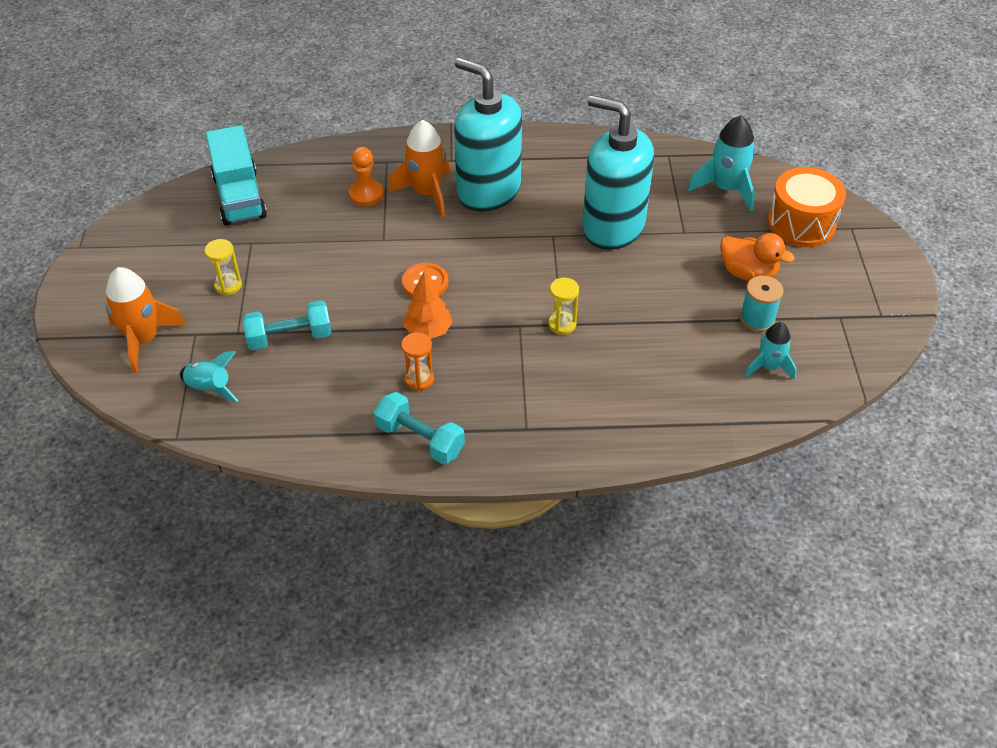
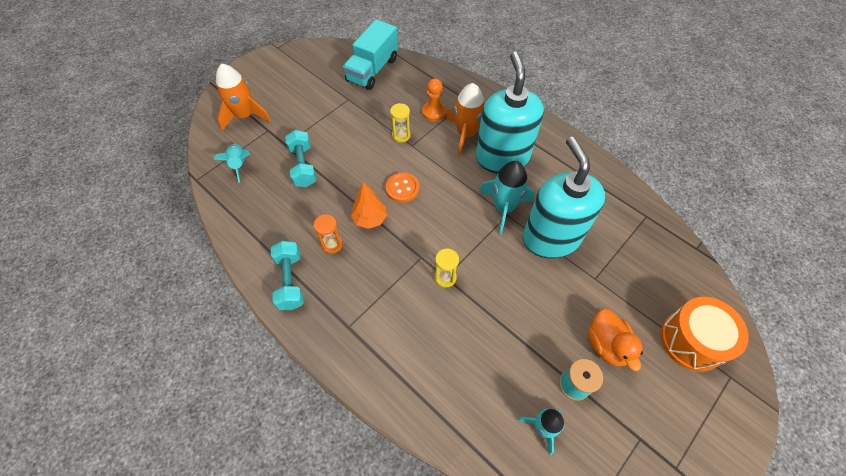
camera: 45 degrees right, 10 degrees up
yellow hourglass [205,239,242,296] -> yellow hourglass moved to [390,103,411,142]
turquoise dumbbell [243,300,332,350] -> turquoise dumbbell turned 45 degrees clockwise [285,130,317,187]
turquoise rocket [688,115,756,211] -> turquoise rocket moved to [479,161,534,234]

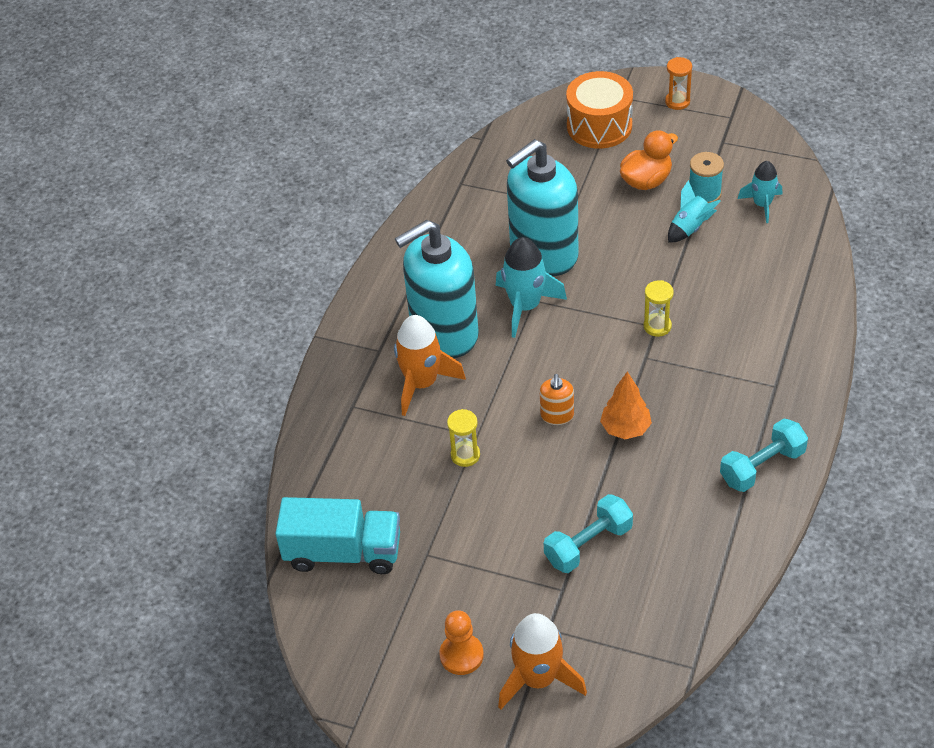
camera: 110 degrees left, 10 degrees down
turquoise rocket [214,144,250,183] -> turquoise rocket moved to [668,180,721,243]
orange hourglass [314,215,343,254] -> orange hourglass moved to [665,57,692,110]
orange button [386,173,419,202] -> orange soap dispenser [540,374,574,425]
orange pawn [422,79,446,121] -> orange pawn moved to [439,610,484,675]

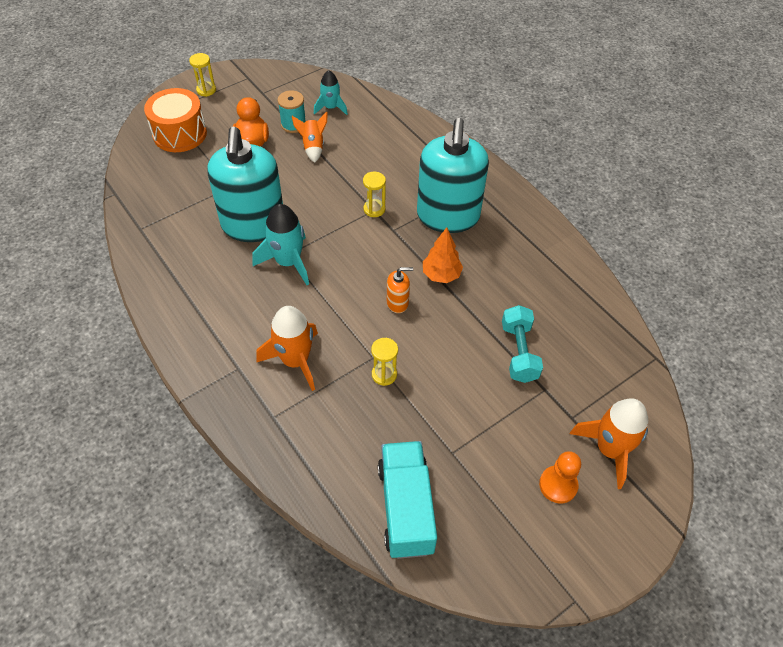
camera: 60 degrees left, 5 degrees up
turquoise truck [275,497,400,574] -> turquoise truck turned 45 degrees counterclockwise [378,441,437,559]
turquoise soap dispenser [395,220,479,358] -> turquoise soap dispenser moved to [417,118,489,233]
orange soap dispenser [540,374,574,425] -> orange soap dispenser turned 45 degrees counterclockwise [387,267,413,313]
orange hourglass [665,57,692,110] -> yellow hourglass [189,53,216,97]
turquoise rocket [668,180,721,243] -> orange rocket [292,111,327,163]
turquoise dumbbell [720,418,808,492] -> none

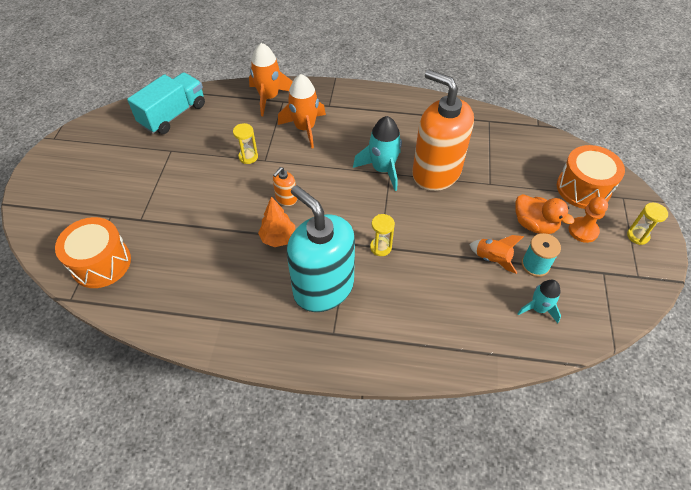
camera: 135 degrees right, 0 degrees up
turquoise soap dispenser [207,127,283,242] -> orange soap dispenser [412,70,474,191]
turquoise truck [378,441,437,559] -> turquoise truck turned 90 degrees counterclockwise [127,72,205,134]
turquoise dumbbell [502,305,543,383] -> none
orange pawn [539,451,581,503] -> orange pawn moved to [569,197,608,243]
orange rocket [570,398,648,489] -> orange rocket moved to [249,43,293,116]
none -> orange drum [55,217,131,288]

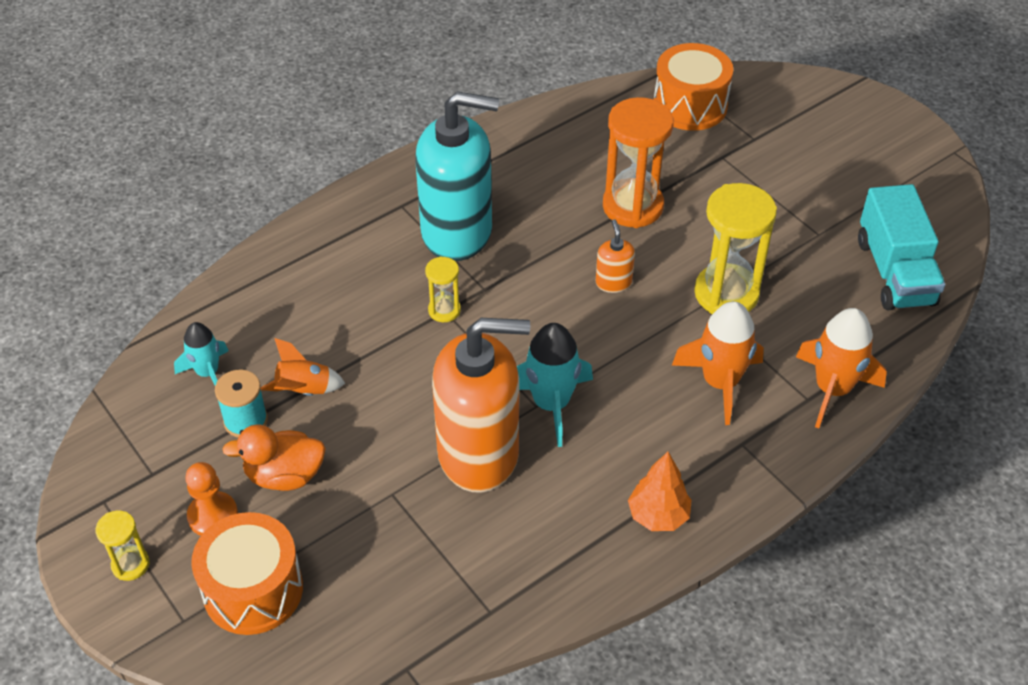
camera: 135 degrees right, 5 degrees down
yellow hourglass [233,123,258,164] -> yellow hourglass [694,183,777,314], size x2.01
orange tree [258,197,295,247] -> orange tree moved to [628,452,692,531]
none -> orange hourglass [603,97,674,228]

